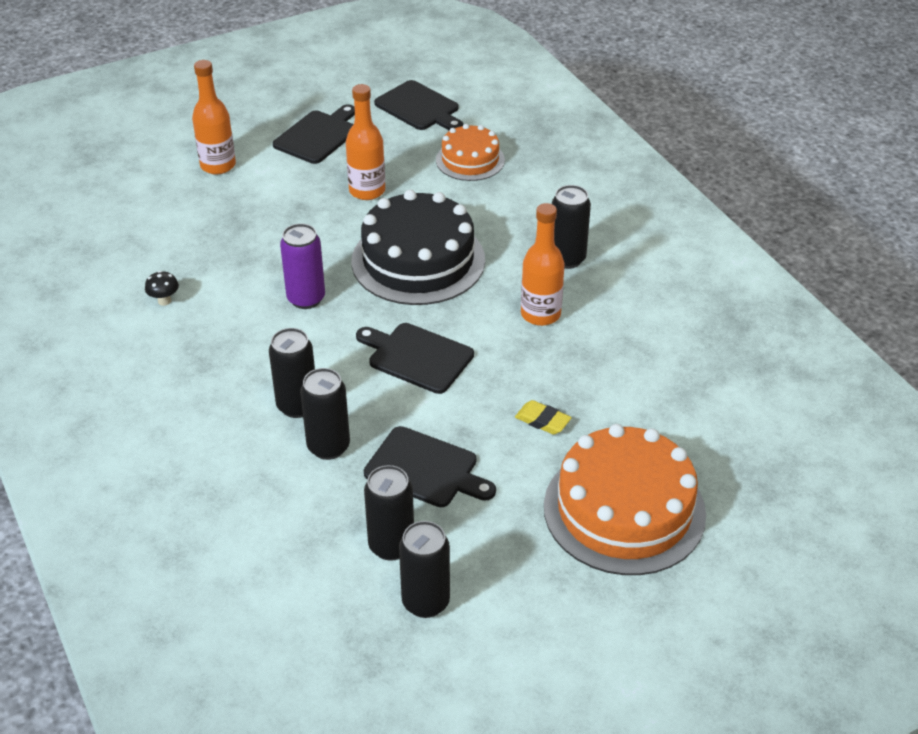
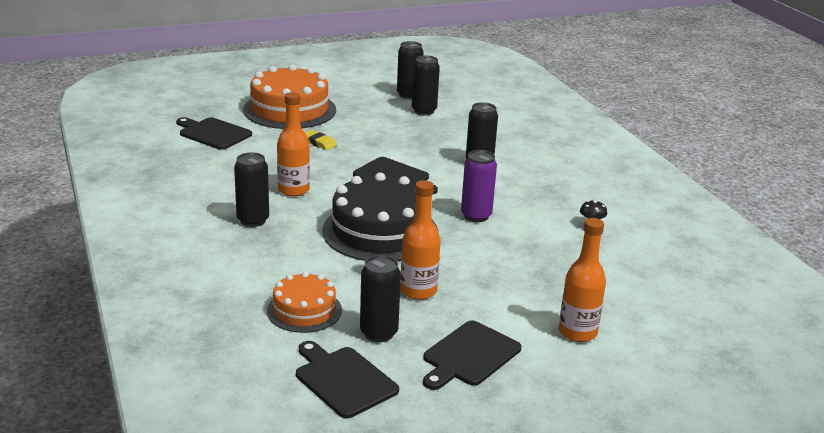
camera: 175 degrees left, 15 degrees down
black can [300,368,350,460] -> black can moved to [360,255,401,342]
black cutting board [364,426,496,507] -> black cutting board moved to [176,117,252,150]

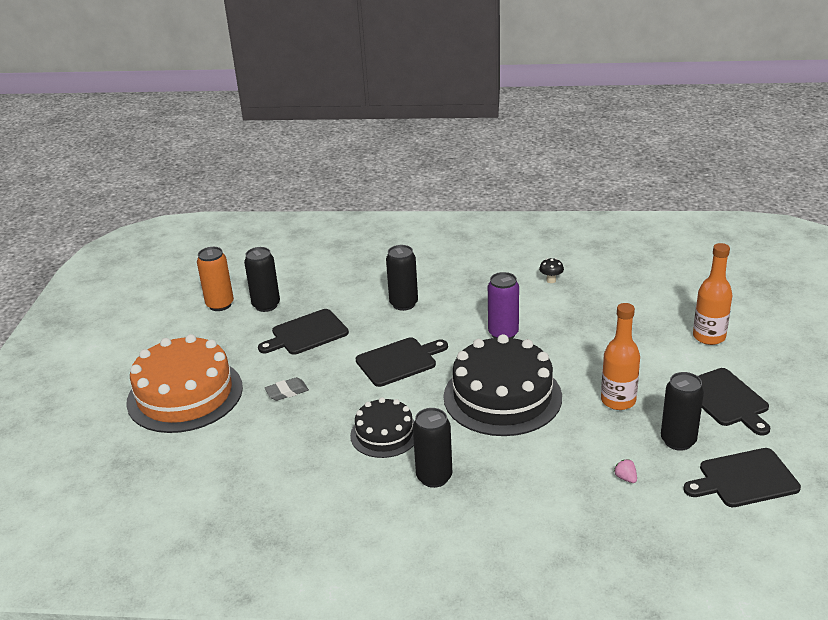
camera: 60 degrees left, 5 degrees up
black cutting board [176,117,252,150] -> black cutting board moved to [258,309,349,355]
orange cake [267,272,342,333] -> pink strawberry [614,459,637,483]
orange bottle [277,92,310,197] -> black cake [350,397,414,458]
yellow eraser [306,130,337,150] -> grey eraser [265,377,309,401]
black can [397,41,424,99] -> orange can [197,247,234,311]

